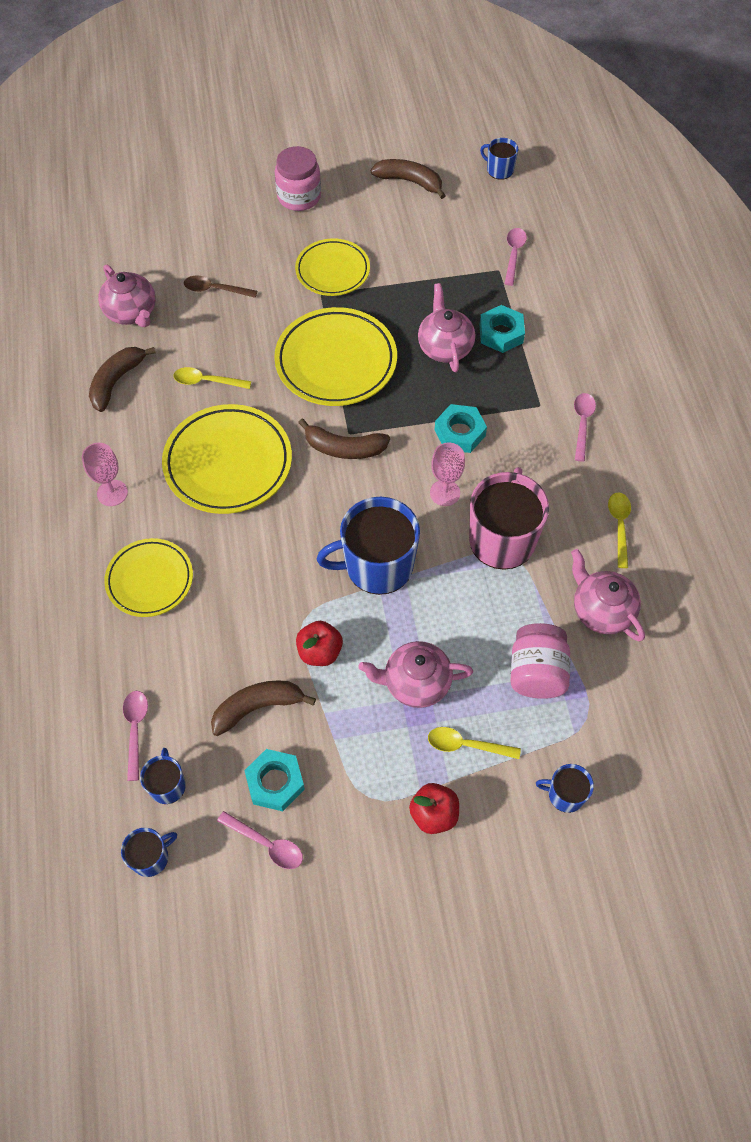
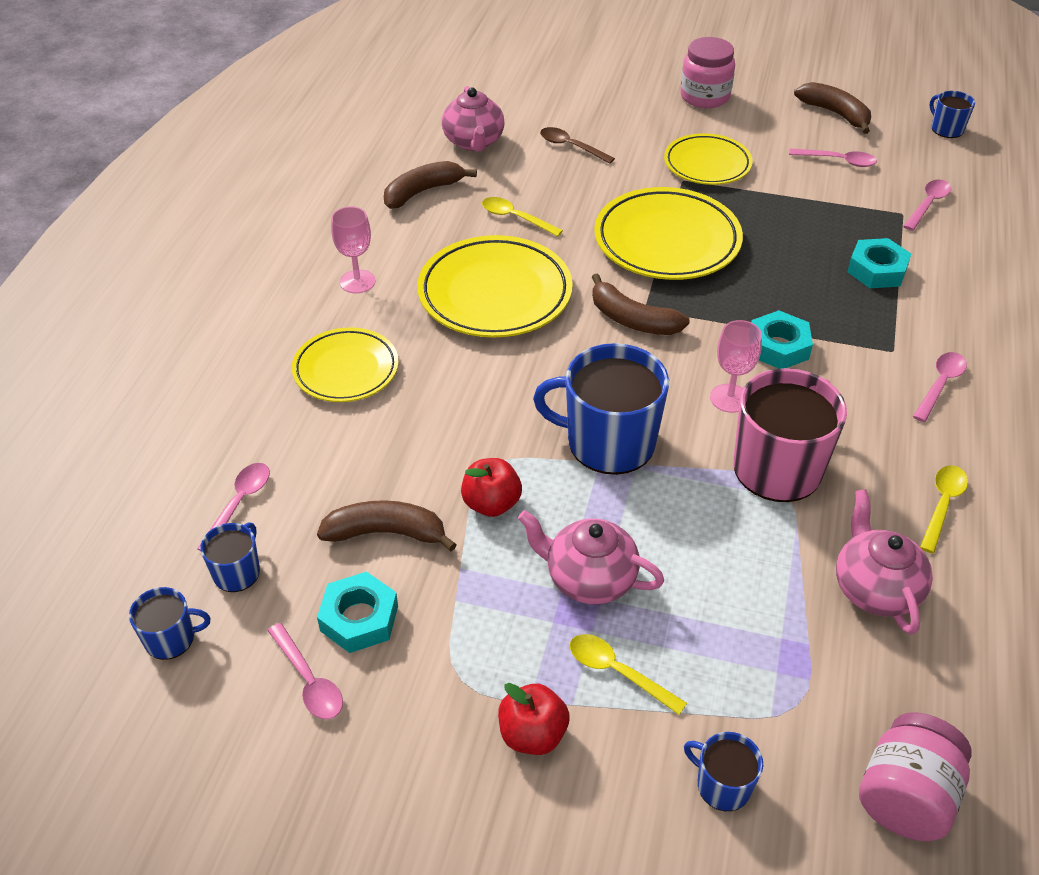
camera: 25 degrees right, 15 degrees down
pink teapot [418,283,475,372] -> none
pink jar [510,623,570,699] -> pink jar moved to [859,712,971,841]
none -> pink spoon [789,149,877,167]

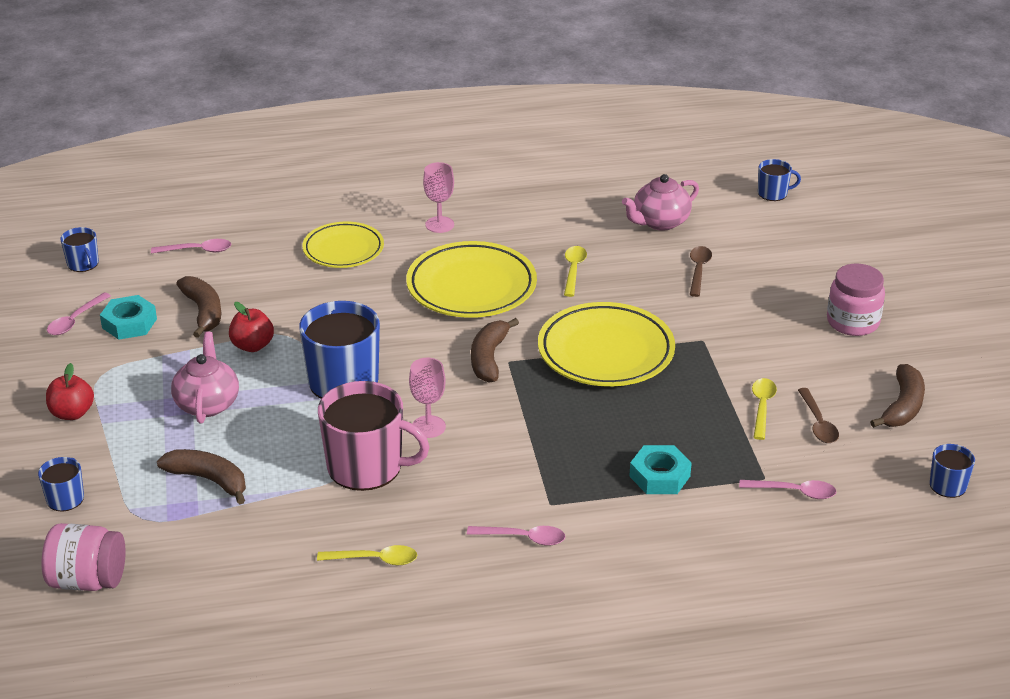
camera: 65 degrees right, 10 degrees down
blue mug [200,522,260,592] -> blue mug moved to [758,159,801,201]
brown banana [384,161,477,209] -> brown banana moved to [157,449,246,504]
yellow spoon [570,634,687,715] -> yellow spoon moved to [752,378,777,440]
yellow plate [664,133,753,185] -> none
turquoise nut [751,310,813,369] -> none
pink spoon [789,149,877,167] -> brown spoon [798,388,839,443]
pink teapot [836,489,933,635] -> none

